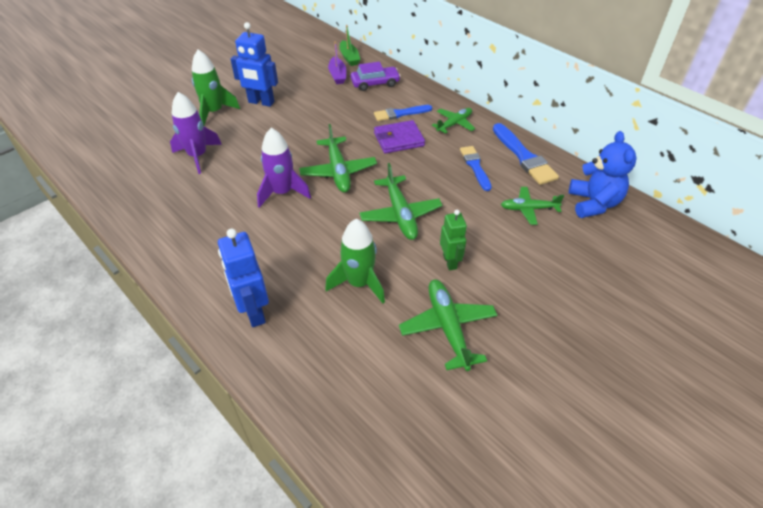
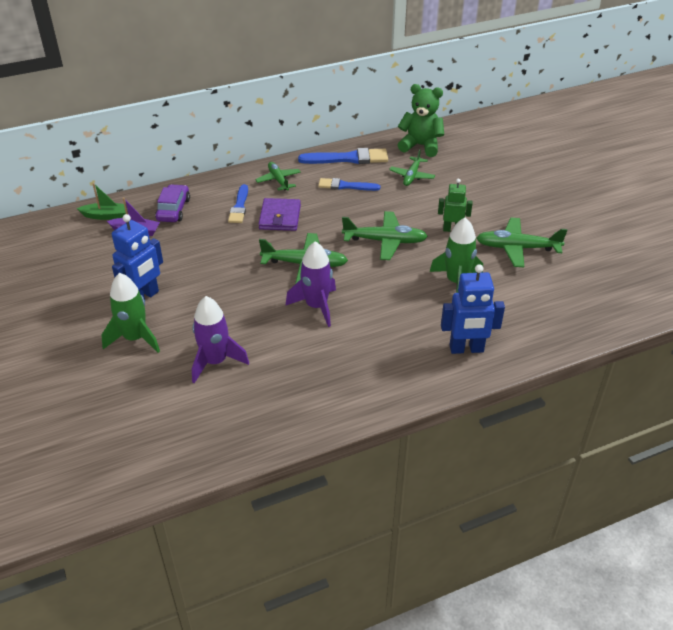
camera: 70 degrees left, 5 degrees down
blue teddy bear [569,131,637,218] -> green teddy bear [398,84,444,157]

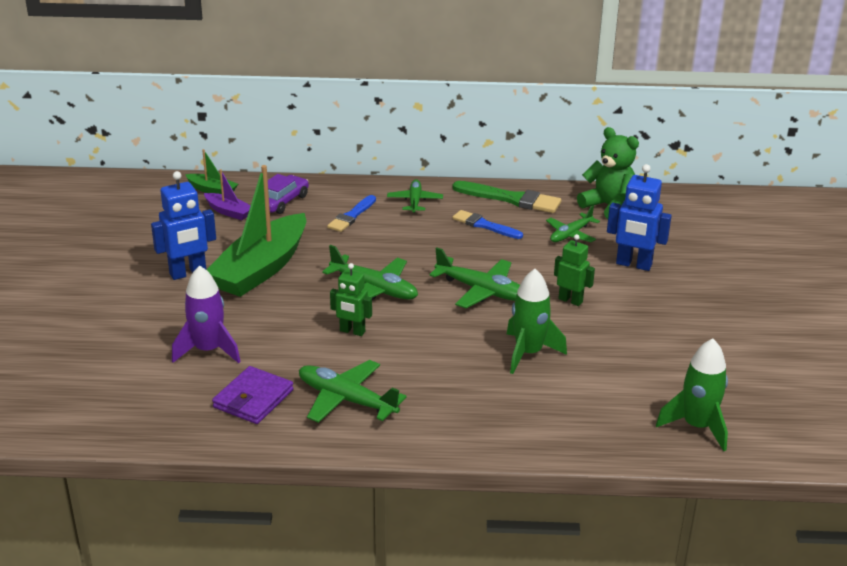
camera: 25 degrees right, 10 degrees down
green rocket [101,273,160,353] -> green rocket moved to [656,338,728,451]
purple wallet [259,198,301,231] -> purple wallet moved to [212,366,294,424]
purple rocket [285,241,336,327] -> green robot [330,263,372,336]
blue brush [298,148,388,164] -> green brush [453,181,561,213]
blue robot [441,264,505,354] -> blue robot moved to [607,164,672,271]
green plane [476,218,567,267] -> green plane moved to [299,360,407,423]
none -> green boat [207,165,306,297]

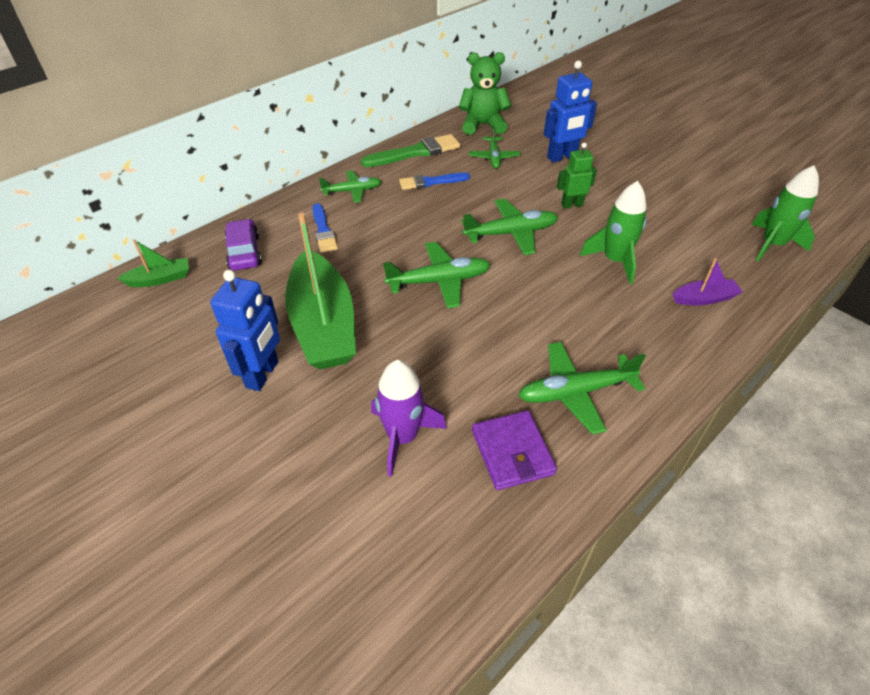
camera: 45 degrees left, 15 degrees up
purple boat [204,169,251,220] -> purple boat moved to [673,258,743,305]
green robot [330,263,372,336] -> none
green plane [387,179,443,213] -> green plane turned 120 degrees clockwise [319,171,381,203]

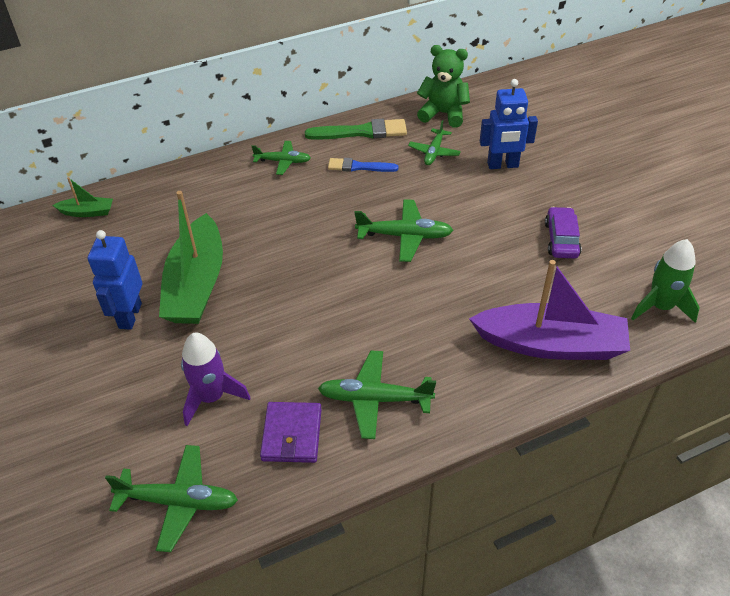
camera: 20 degrees right, 0 degrees up
blue robot [210,270,280,391] -> blue robot turned 150 degrees clockwise [88,230,142,330]
purple car [225,219,262,270] -> purple car moved to [545,207,581,259]
blue brush [312,203,338,252] -> none
green plane [383,242,491,309] -> green plane moved to [105,445,238,552]
green robot [557,142,597,208] -> none
green rocket [580,181,647,284] -> none
purple boat [673,258,743,305] -> purple boat [469,260,630,360], size x2.21

